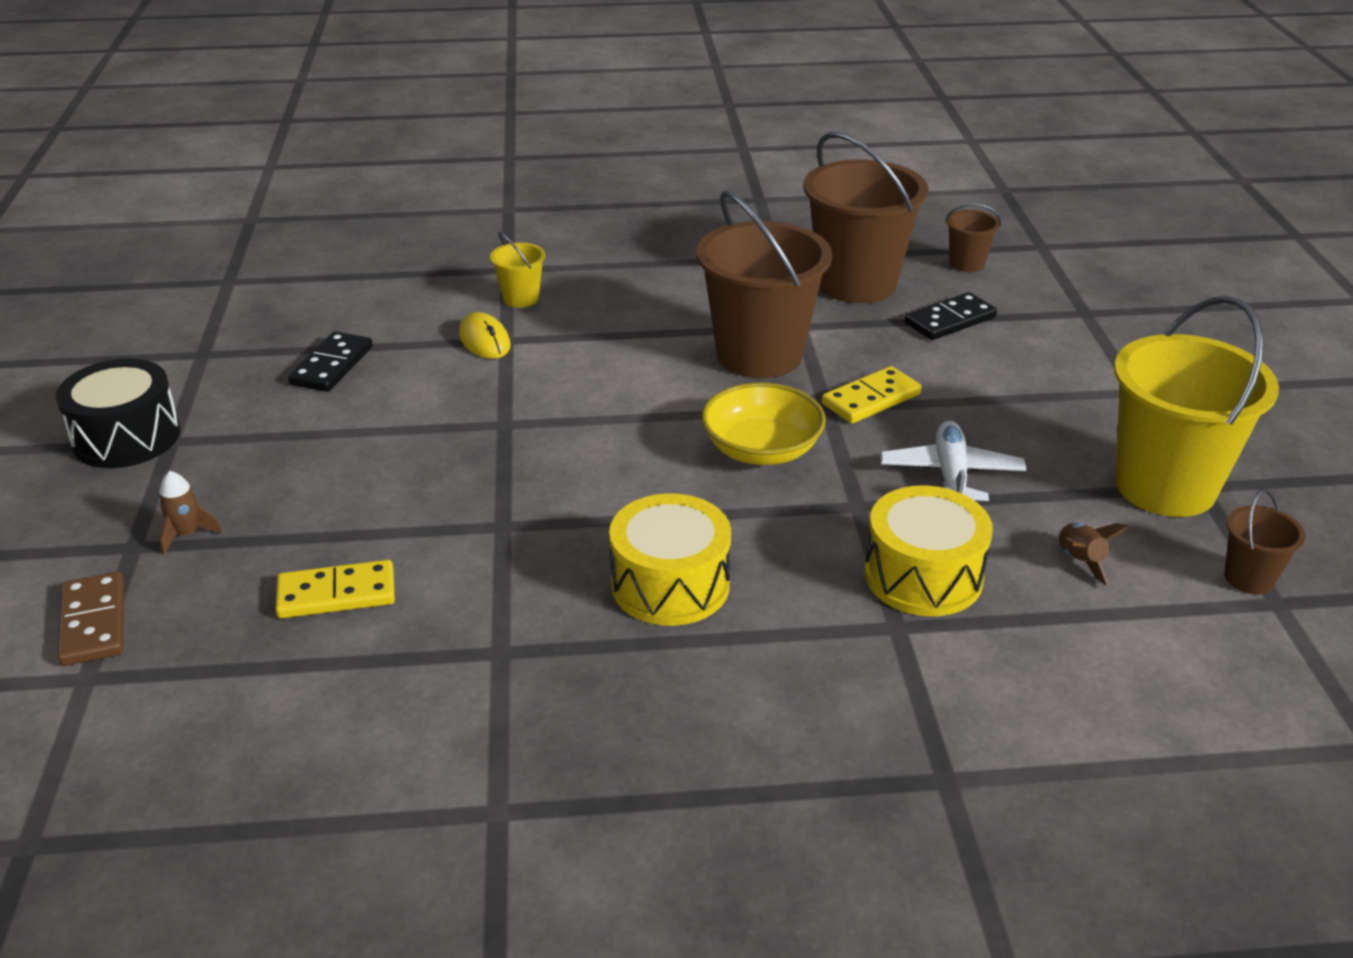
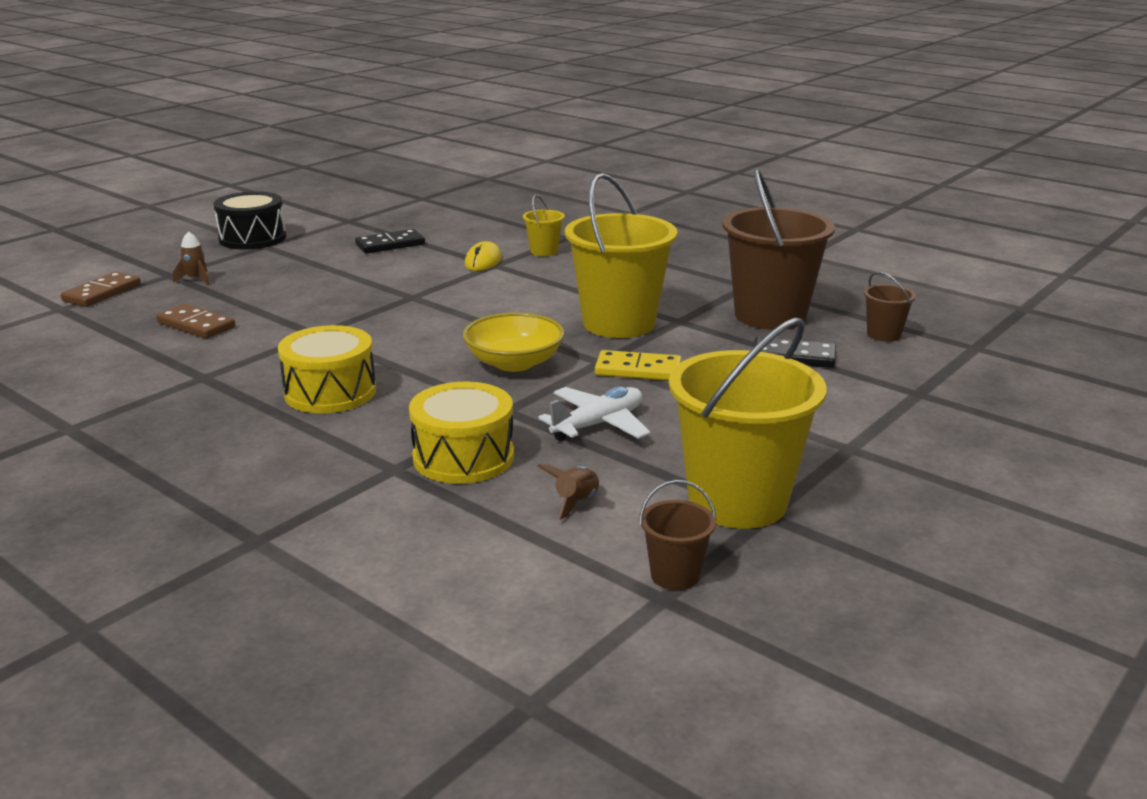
camera: 45 degrees right, 10 degrees down
yellow domino [275,560,395,618] -> brown domino [156,303,235,339]
brown bucket [696,191,832,378] -> yellow bucket [565,173,677,338]

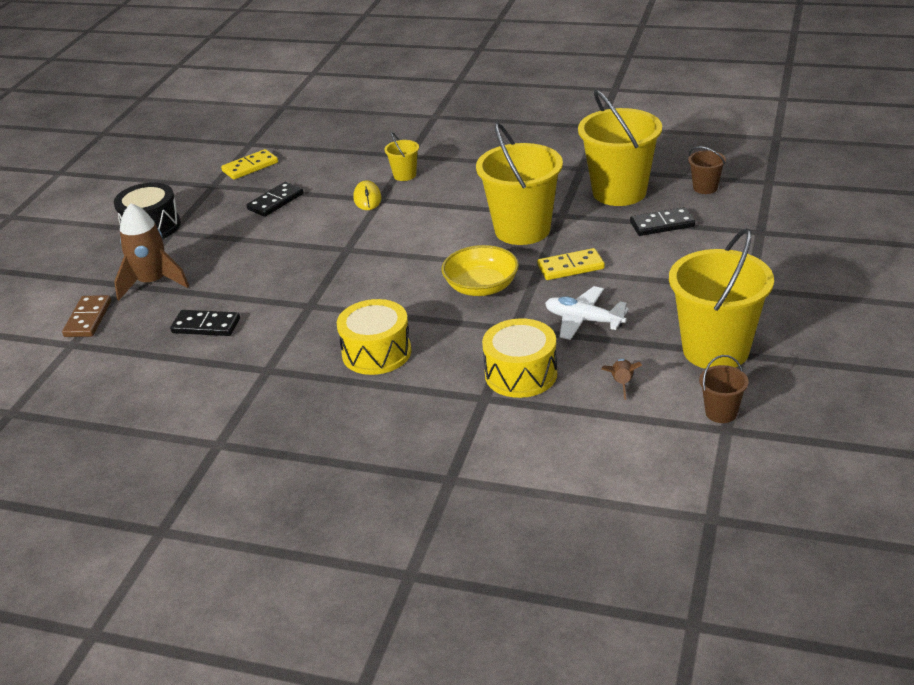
camera: 20 degrees left, 10 degrees up
brown domino [156,303,235,339] -> black domino [170,310,240,336]
brown rocket [173,231,210,285] -> brown rocket [114,203,189,301], size x2.10
white plane [538,386,650,441] -> white plane turned 90 degrees counterclockwise [545,286,629,340]
brown bucket [722,169,835,330] -> yellow bucket [578,90,662,206]
none -> yellow domino [221,149,278,180]

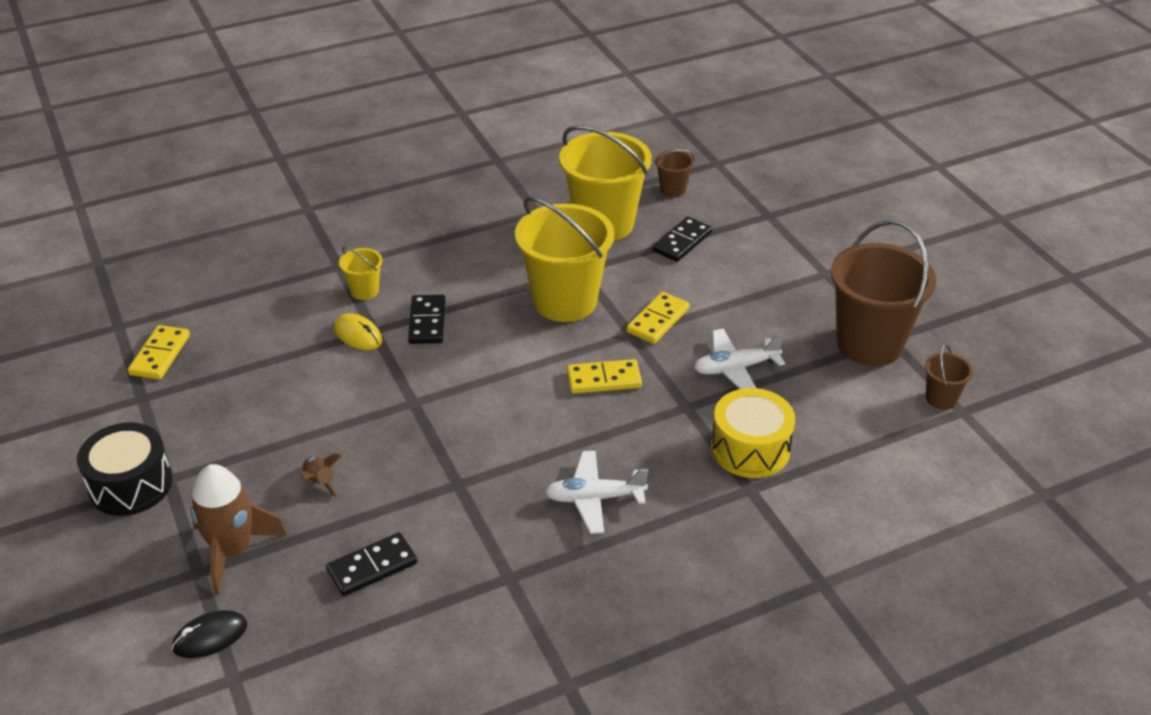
camera: 45 degrees left, 5 degrees up
brown domino [62,295,111,337] -> black mouse [172,610,247,658]
black domino [246,182,304,217] -> black domino moved to [408,295,445,344]
yellow drum [337,299,411,375] -> white plane [545,451,649,534]
yellow bowl [442,245,519,296] -> yellow domino [567,359,642,394]
brown rocket [601,359,642,400] -> brown rocket moved to [301,453,341,498]
yellow bucket [669,228,774,369] -> brown bucket [831,220,936,366]

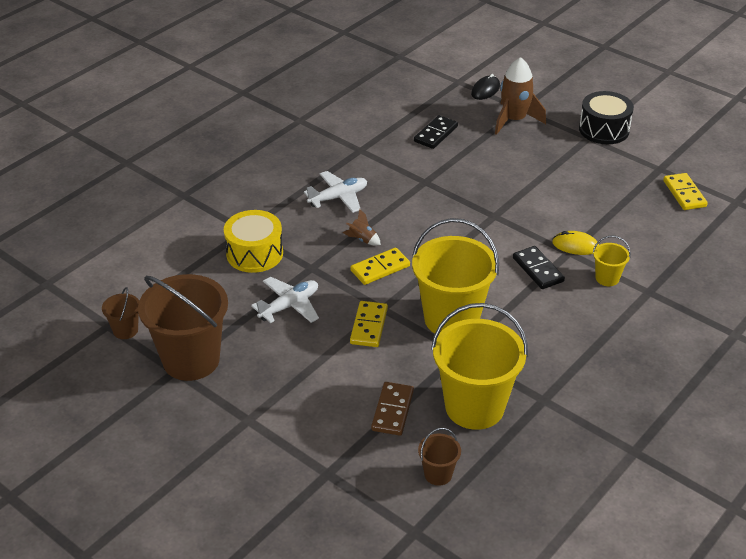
camera: 155 degrees right, 0 degrees up
brown rocket [301,453,341,498] -> brown rocket moved to [342,209,381,246]
black domino [652,217,712,262] -> brown domino [371,382,414,436]

